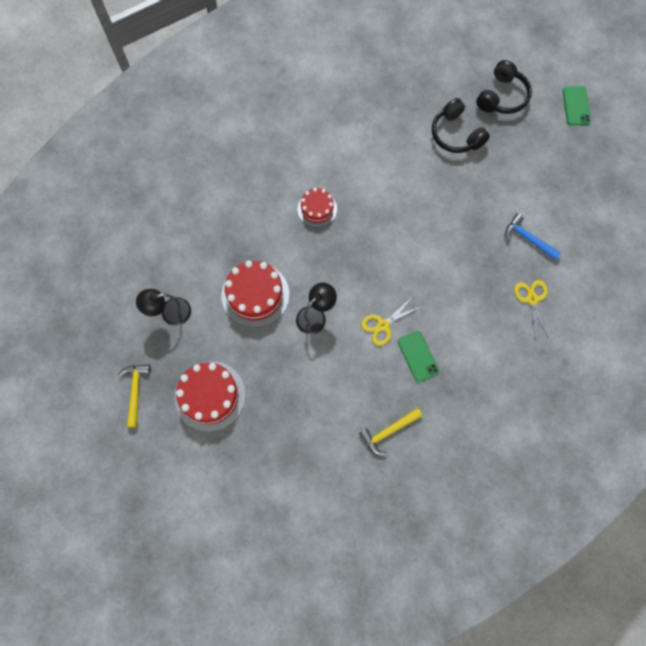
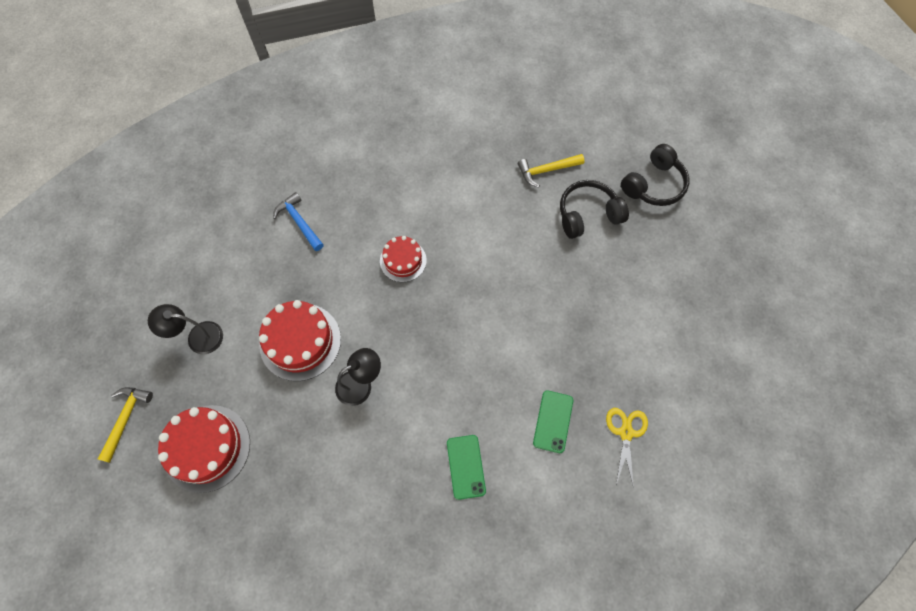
camera: 15 degrees right, 5 degrees down
yellow hammer [359,408,422,456] -> yellow hammer moved to [518,154,585,188]
yellow scissors [361,297,420,346] -> none
black headphones [432,98,490,153] -> black headphones turned 90 degrees clockwise [560,180,629,239]
blue hammer [505,214,561,260] -> blue hammer moved to [273,192,324,251]
green phone [563,86,591,125] -> green phone moved to [533,390,573,453]

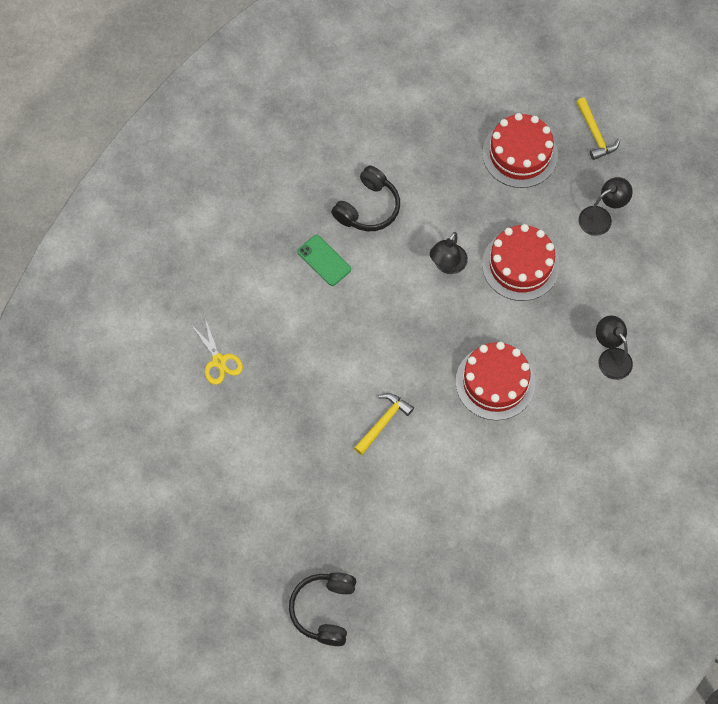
camera: 145 degrees right, 0 degrees up
blue hammer [273,192,324,251] -> black lamp [596,316,633,380]
red cake [380,236,427,282] -> red cake [455,342,535,420], size x1.65
yellow hammer [518,154,585,188] -> yellow hammer moved to [354,393,414,455]
green phone [533,390,573,453] -> none
black headphones [560,180,629,239] -> black headphones moved to [331,166,400,231]

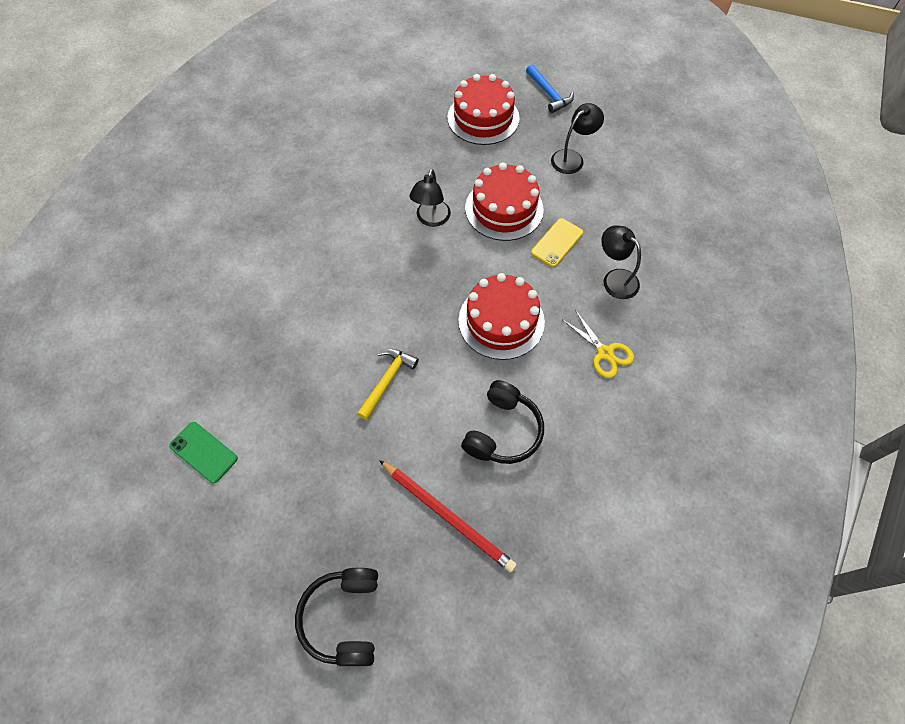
camera: 10 degrees left, 5 degrees down
yellow scissors [192,318,243,385] -> yellow scissors moved to [563,310,634,378]
green phone [298,235,351,286] -> green phone moved to [169,422,238,483]
black headphones [331,166,400,231] -> black headphones moved to [461,380,544,464]
yellow hammer [576,98,620,160] -> blue hammer [526,64,574,113]
none -> red pencil [379,460,517,572]
none -> yellow phone [531,218,583,267]

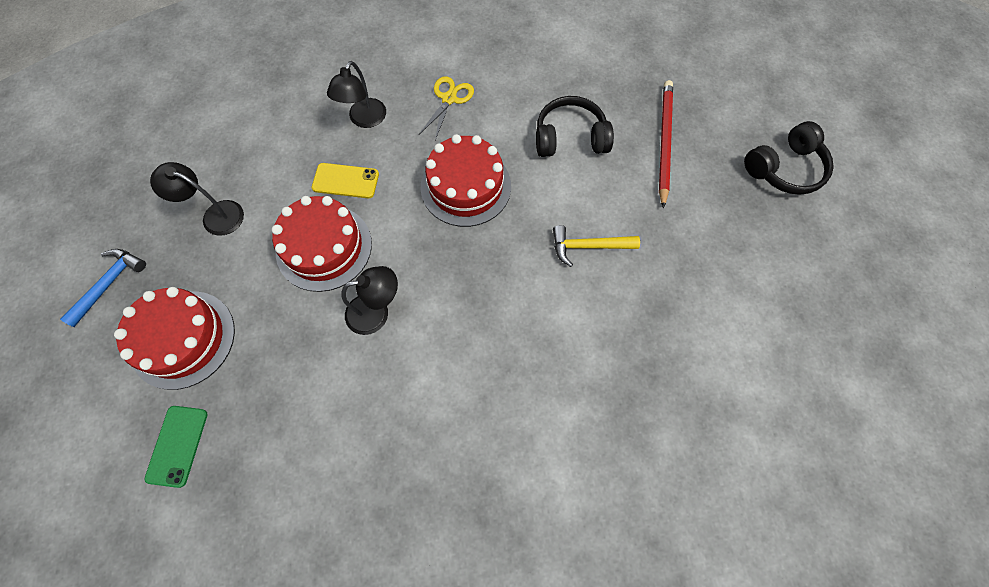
camera: 120 degrees left, 5 degrees up
green phone [169,422,238,483] -> green phone moved to [144,406,207,488]

